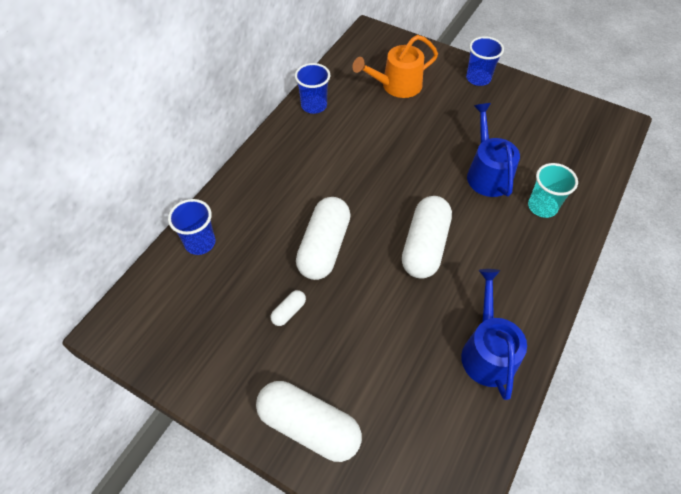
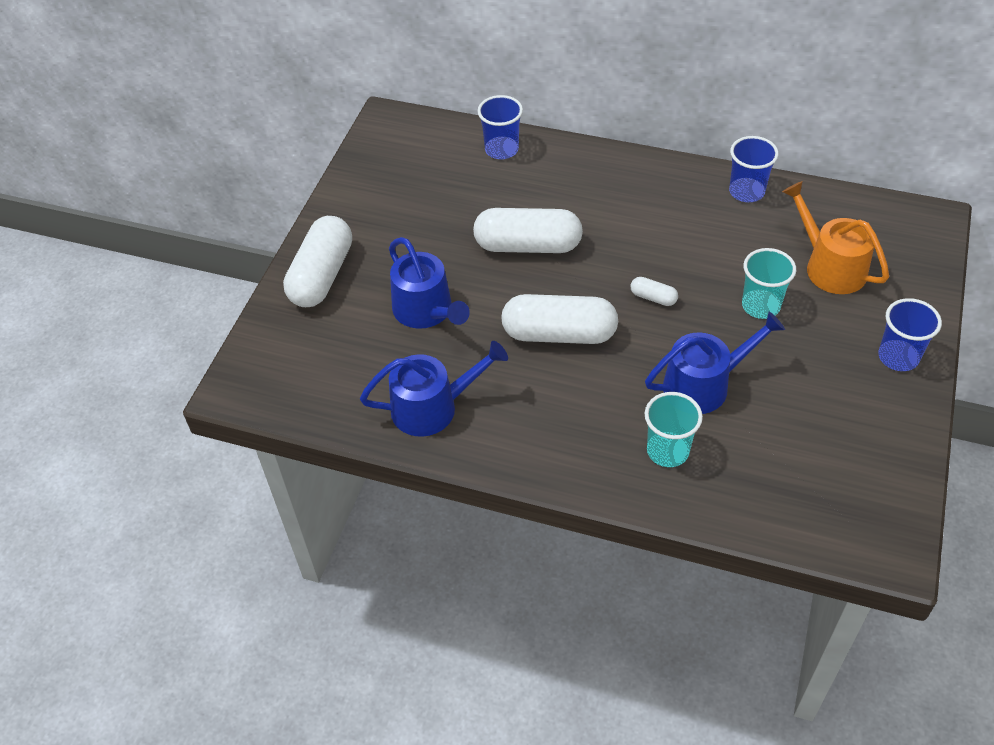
camera: 80 degrees right, 5 degrees down
white capsule [271,290,306,326] -> white capsule moved to [631,277,678,306]
none -> blue watering can [389,237,470,329]
none -> turquoise cup [742,248,796,319]

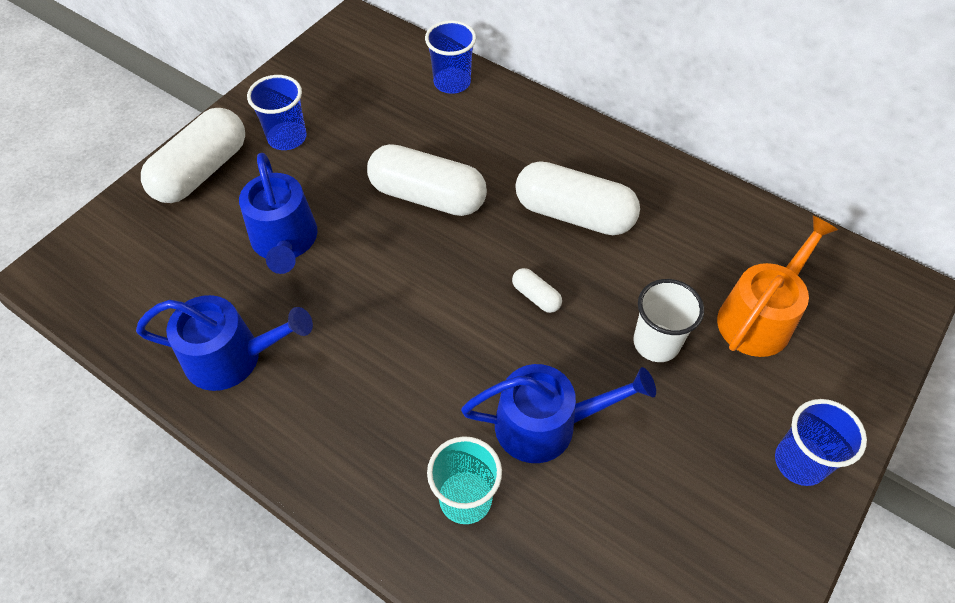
camera: 15 degrees right, 5 degrees up
white capsule [501,294,618,344] -> white capsule moved to [516,161,640,235]
blue cup [729,136,779,202] -> blue cup moved to [247,75,307,150]
turquoise cup [742,248,796,319] -> white cup [633,279,704,362]
orange watering can [782,181,889,294] -> orange watering can turned 60 degrees clockwise [717,216,838,357]

